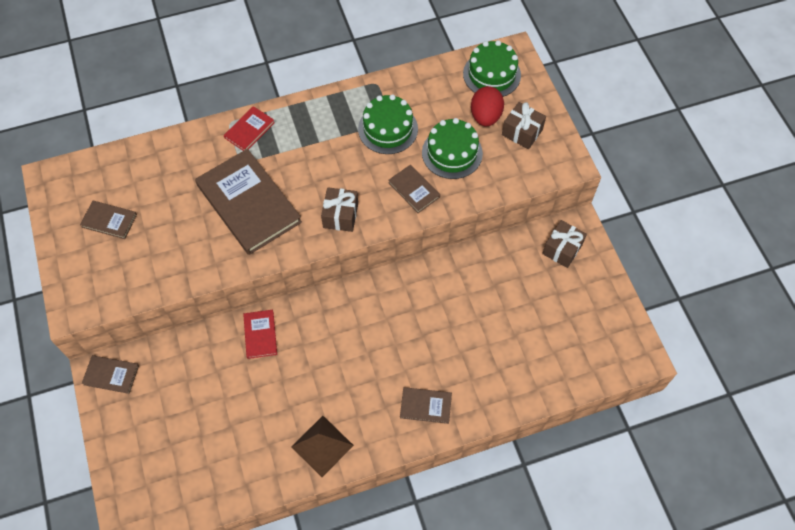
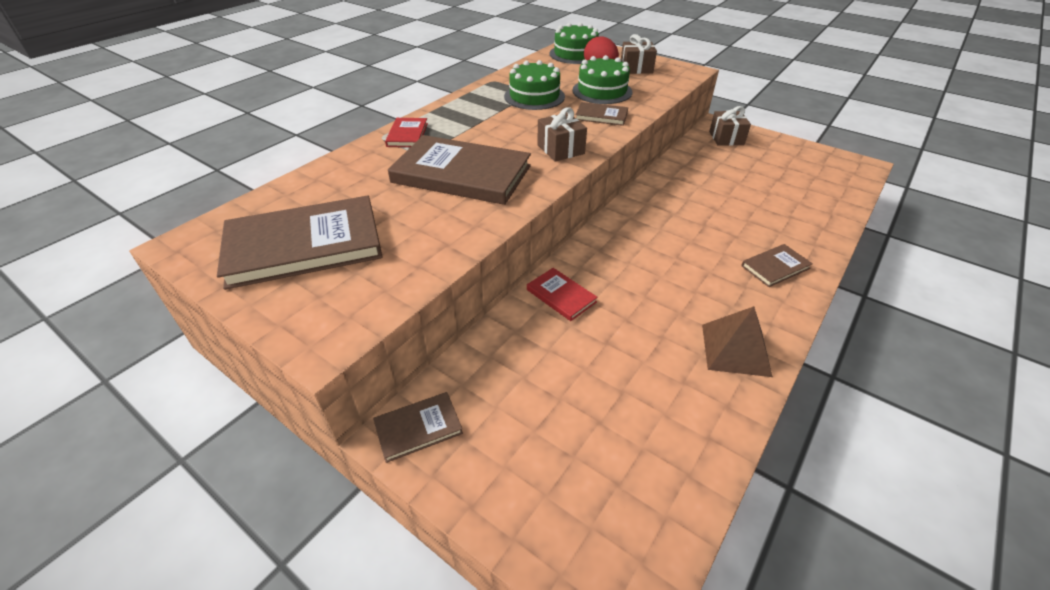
camera: 35 degrees left, 20 degrees down
brown book [80,200,137,239] -> brown book [217,196,383,290], size x2.12

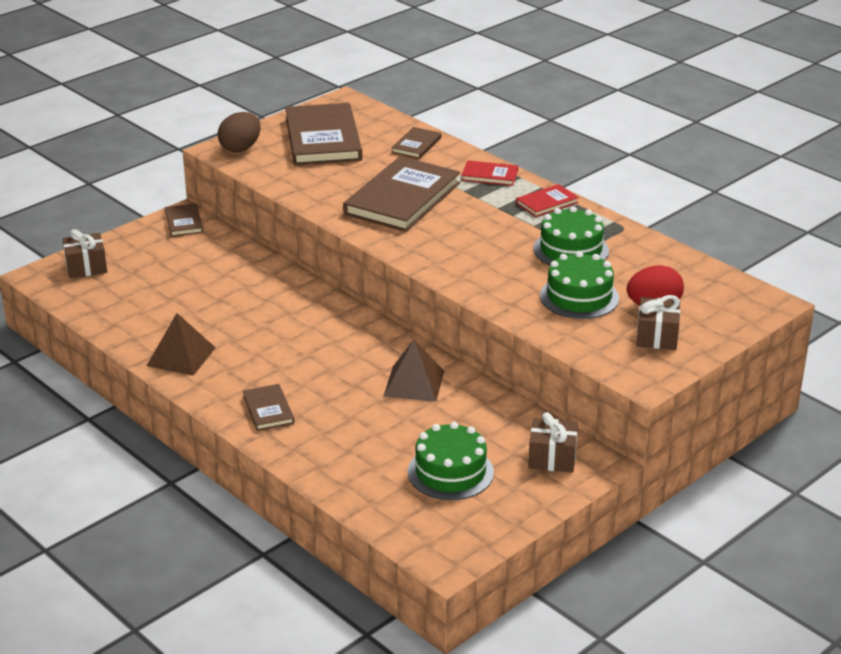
camera: 100 degrees right, 10 degrees down
red book [527,268,598,321] -> red book moved to [516,184,579,217]
brown gift [537,107,587,162] -> brown gift moved to [63,229,107,278]
green cake [549,23,599,64] -> green cake moved to [408,422,494,500]
brown book [575,102,628,126] -> brown book moved to [392,127,441,159]
none -> brown egg [218,112,261,152]
none -> brown pyramid [384,339,444,402]

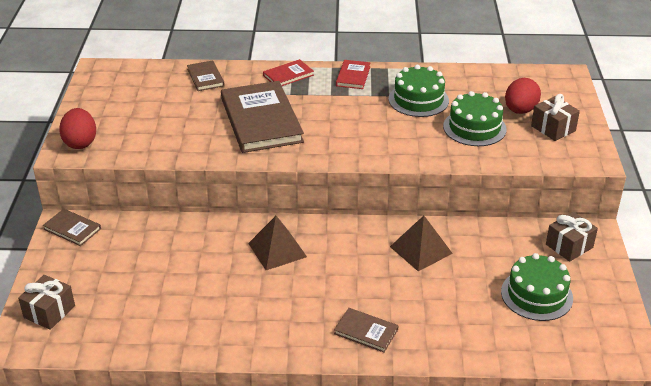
camera: 45 degrees left, 5 degrees up
brown pyramid [147,313,216,376] -> brown pyramid moved to [248,216,307,270]
brown egg [218,112,261,152] -> red egg [59,108,96,149]
brown book [285,103,362,166] -> none

